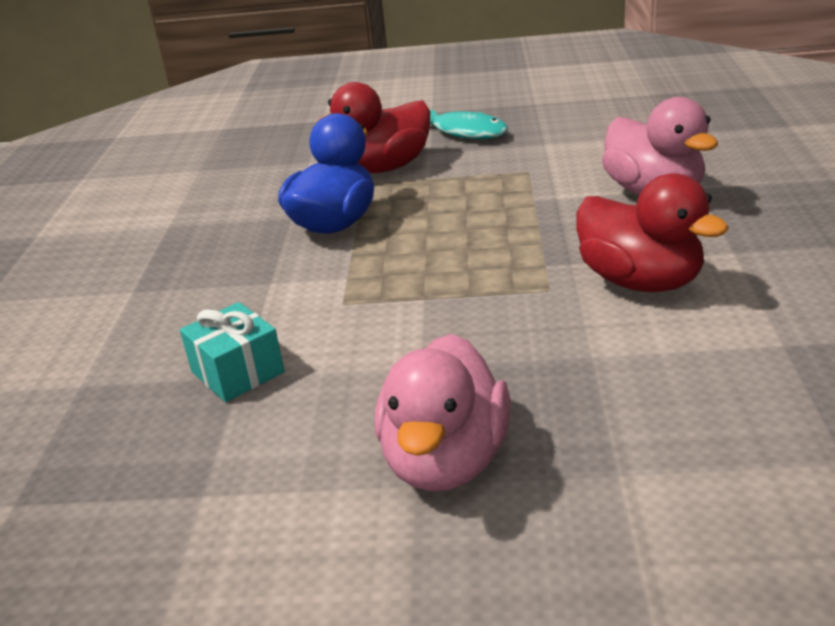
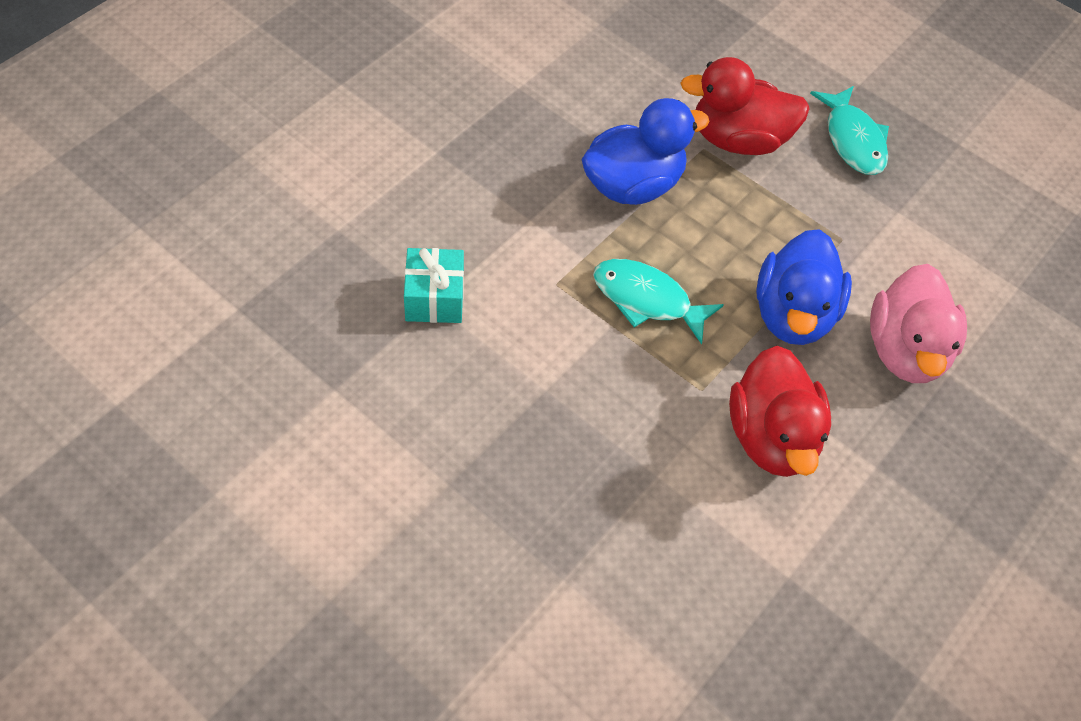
camera: 30 degrees right, 25 degrees up
pink duck [375,334,511,492] -> none
none -> turquoise fish [593,259,724,345]
none -> blue duck [756,229,852,345]

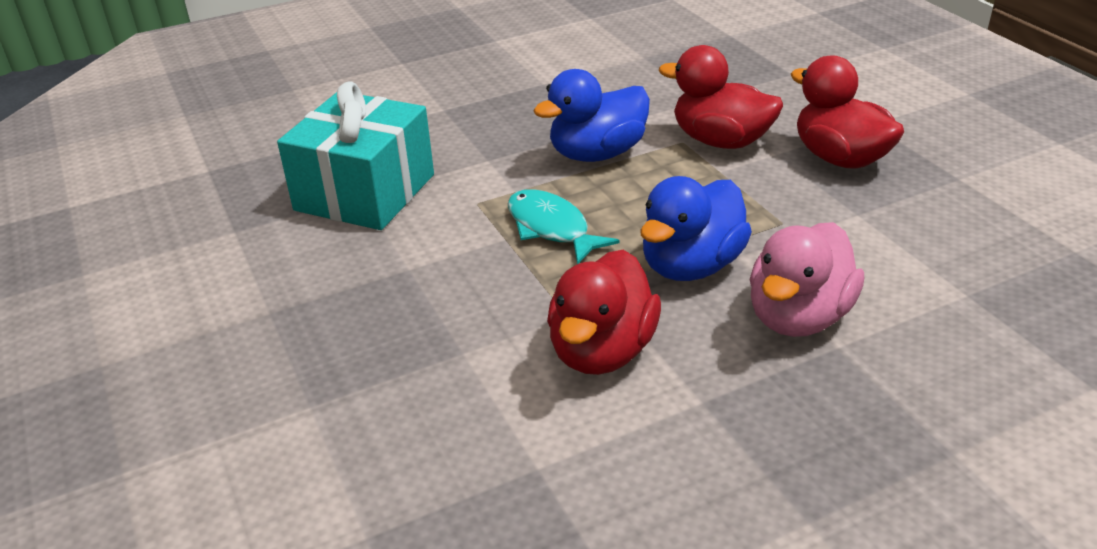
camera: 30 degrees right, 20 degrees down
turquoise gift [404,248,464,323] -> turquoise gift [277,81,434,230], size x1.95
blue duck [582,98,709,205] -> blue duck turned 150 degrees clockwise [533,69,650,162]
turquoise fish [810,86,889,175] -> red duck [791,55,904,169]

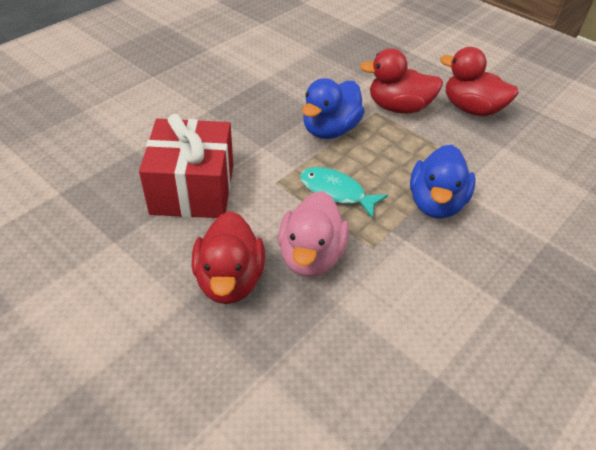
camera: 25 degrees left, 10 degrees up
turquoise gift [277,81,434,230] -> red gift [139,114,233,218]
red duck [547,250,661,375] -> red duck moved to [192,211,265,304]
pink duck [750,222,864,337] -> pink duck moved to [278,191,349,277]

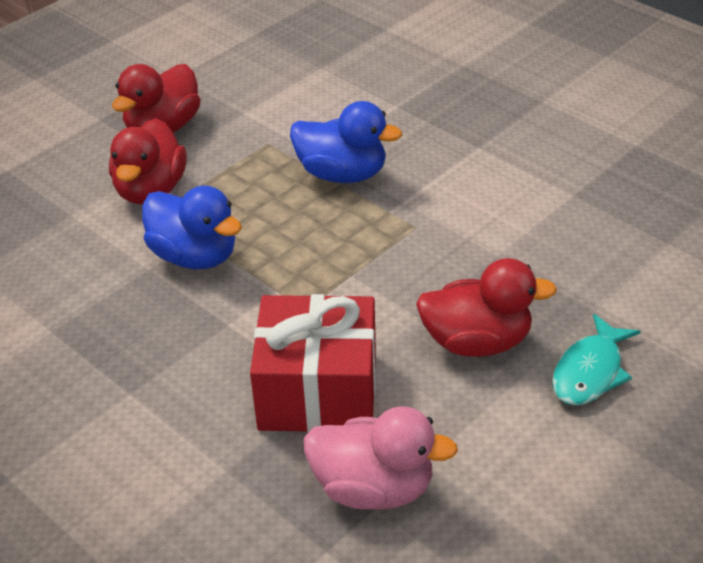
camera: 85 degrees left, 5 degrees down
pink duck [278,191,349,277] -> pink duck moved to [304,406,458,510]
turquoise fish [300,167,388,219] -> turquoise fish moved to [552,314,641,406]

